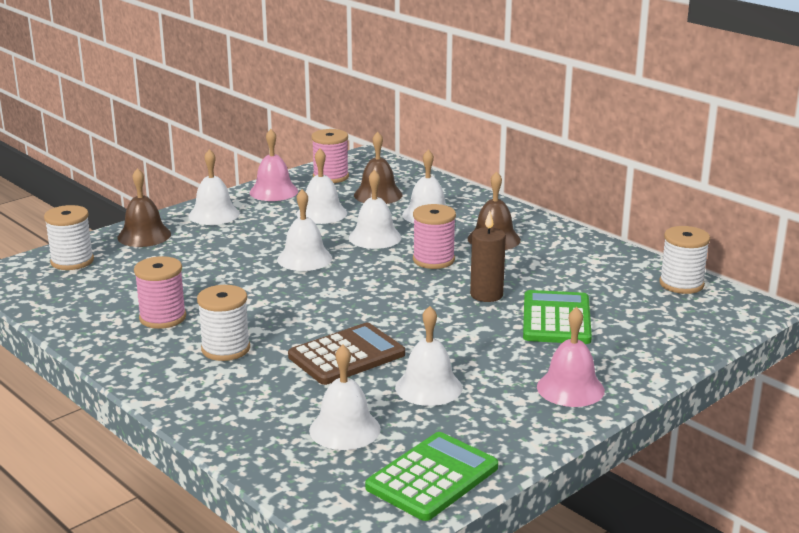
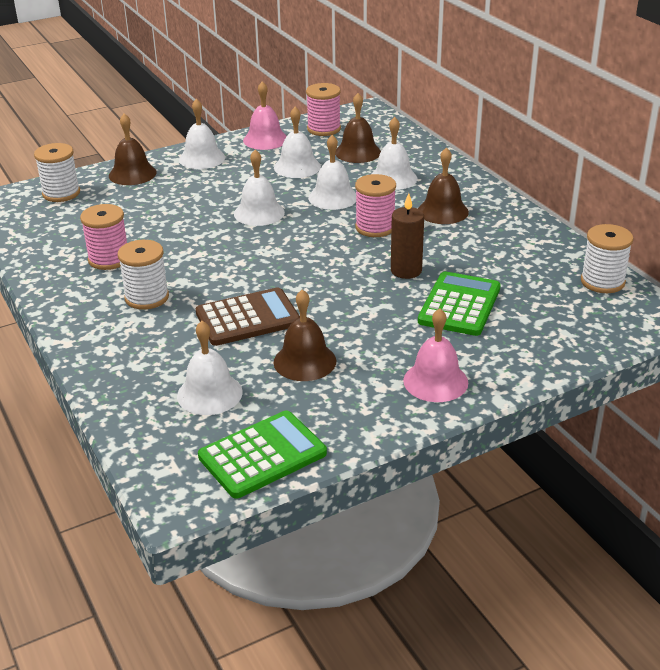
camera: 15 degrees right, 10 degrees up
white bell [395,306,462,406] -> brown bell [274,290,336,381]

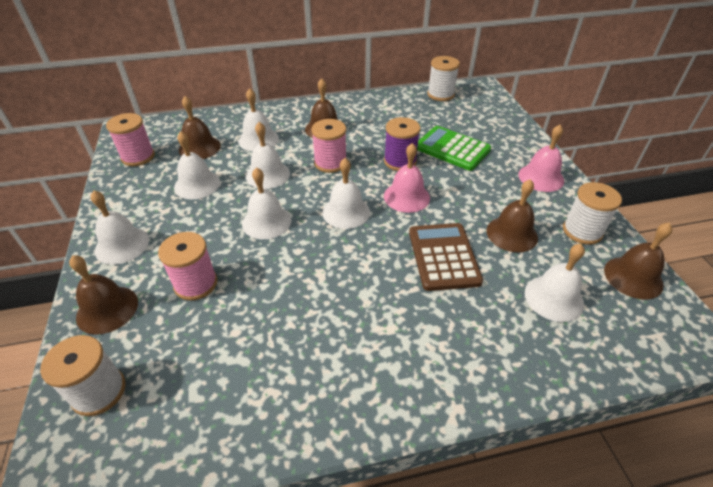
camera: 75 degrees left, 10 degrees up
pink spool [80,204,127,270] -> pink spool moved to [158,232,217,301]
white spool [118,240,169,310] -> white spool moved to [563,182,622,245]
green calculator [198,411,327,499] -> brown bell [604,223,673,299]
pink bell [243,81,287,150] -> pink bell moved to [384,143,430,213]
brown candle [391,193,424,279] -> purple spool [384,117,420,171]
none -> white bell [322,158,370,229]

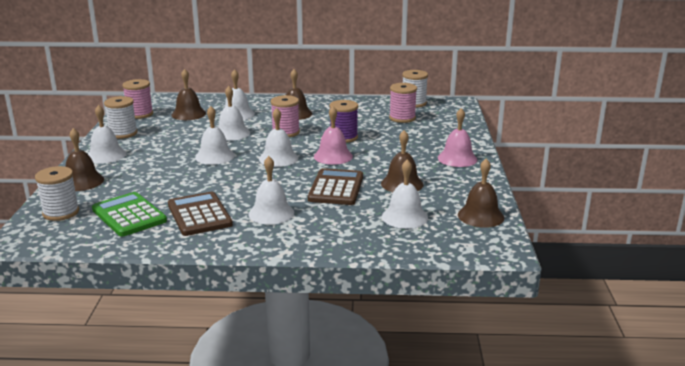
camera: 15 degrees right, 20 degrees down
pink spool [158,232,217,301] -> pink spool moved to [389,83,417,123]
white bell [174,131,220,199] -> white bell moved to [248,156,294,224]
green calculator [417,126,491,171] -> green calculator moved to [92,192,167,237]
white spool [563,182,622,245] -> white spool moved to [104,96,137,139]
none -> brown calculator [168,192,233,236]

